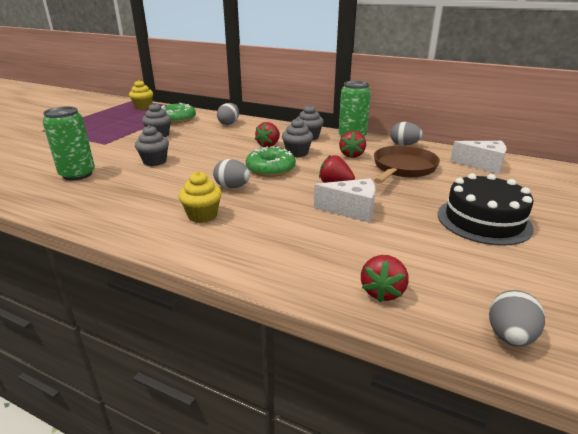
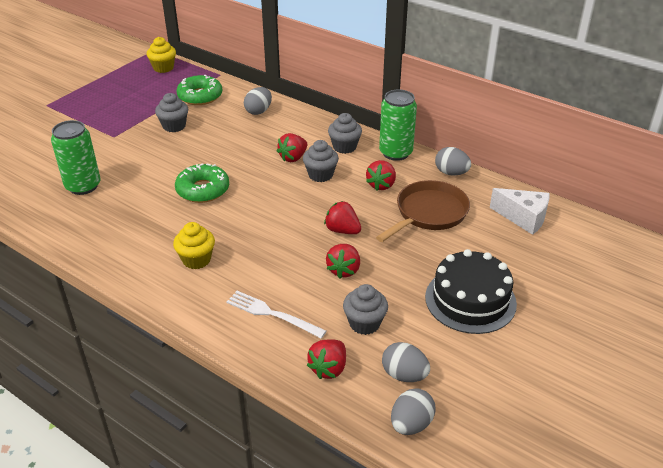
camera: 10 degrees right, 10 degrees up
grey cupcake [135,125,169,166] -> grey cupcake moved to [343,284,388,335]
grey egg [213,159,250,188] -> grey egg moved to [382,342,430,382]
green donut [246,146,296,177] -> green donut moved to [175,164,229,203]
white cheese [314,178,375,222] -> red strawberry [326,244,360,278]
none -> white fork [227,291,326,338]

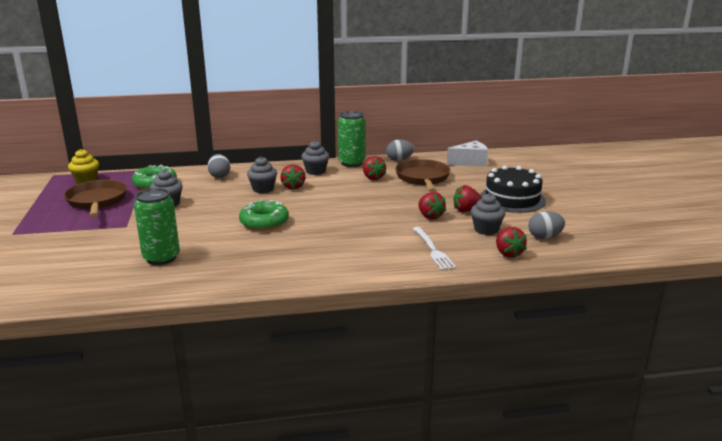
camera: 45 degrees left, 15 degrees down
yellow cupcake [173,222,215,269] -> none
white fork [227,291,326,338] -> white fork turned 90 degrees counterclockwise [412,227,456,270]
grey cupcake [303,140,339,182] -> grey cupcake moved to [247,157,277,193]
red strawberry [324,201,361,234] -> red strawberry moved to [453,185,482,212]
grey egg [391,388,435,435] -> none
none -> brown pan [64,180,127,217]

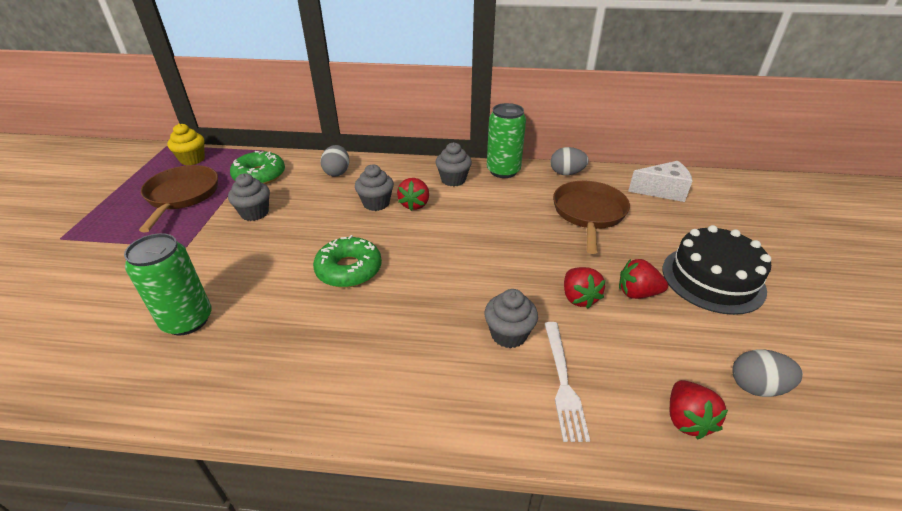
camera: 15 degrees right, 15 degrees up
red strawberry [363,156,386,180] -> none
grey cupcake [471,193,505,235] -> grey cupcake moved to [484,289,538,348]

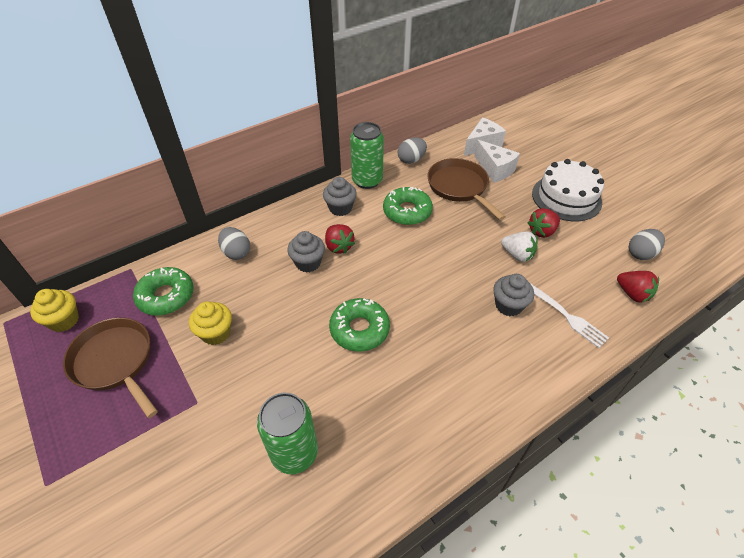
camera: 40 degrees left, 10 degrees up
grey cupcake [228,173,270,221] -> yellow cupcake [189,301,232,345]
red strawberry [564,267,605,309] -> white strawberry [501,231,537,262]
black cake [663,225,771,315] -> white cake [532,159,604,221]
none -> green donut [383,187,433,225]
none -> white cheese [474,140,520,183]

